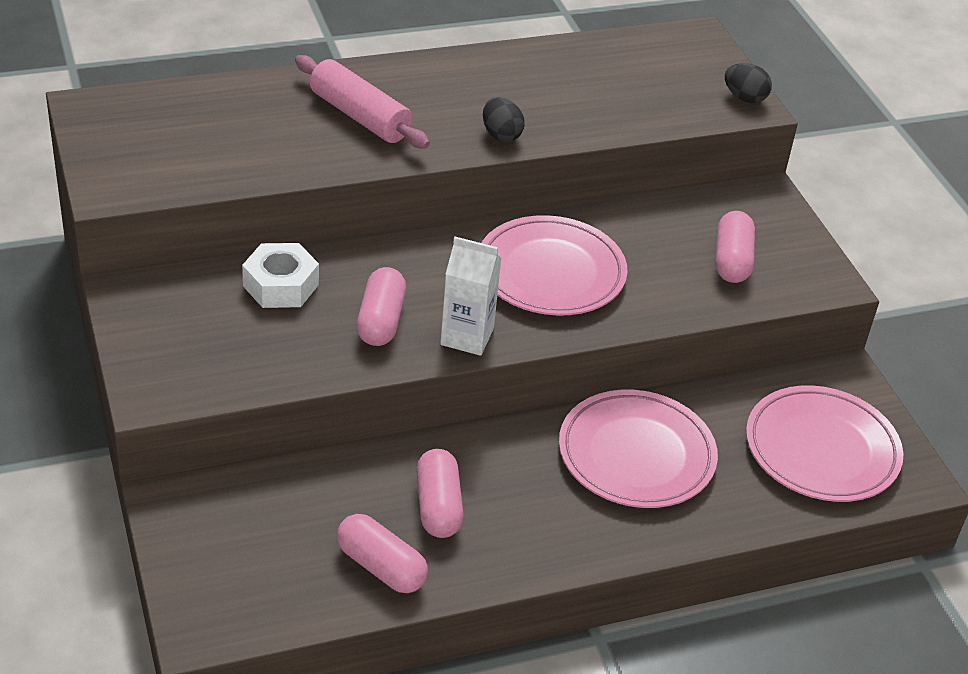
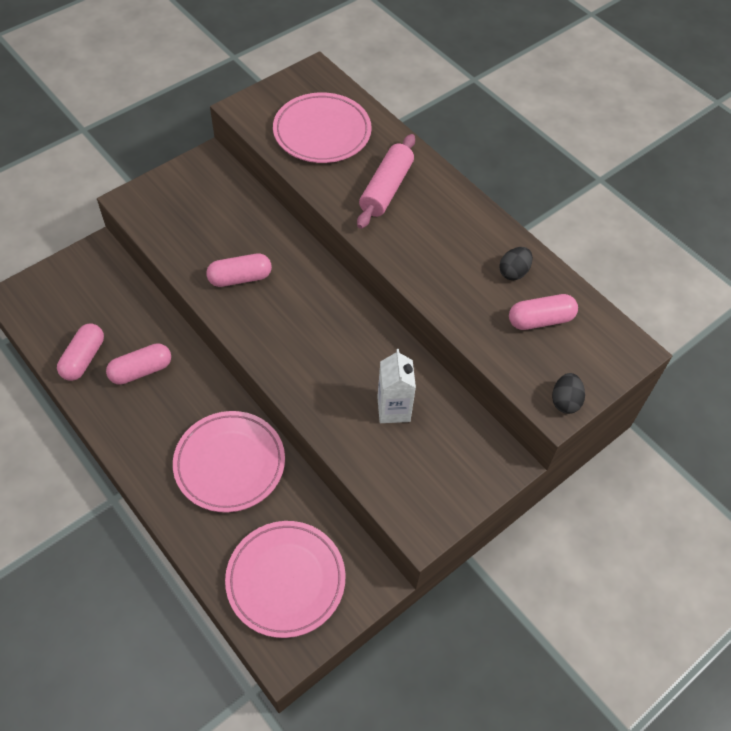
camera: 70 degrees right, 15 degrees up
white nut [242,243,319,308] -> none
white carton [440,237,502,356] -> white carton moved to [377,349,416,423]
pink plate [482,215,628,316] -> pink plate moved to [273,92,372,163]
black egg [483,97,525,142] -> black egg moved to [499,247,533,280]
pink capsule [716,211,755,283] -> pink capsule moved to [509,294,578,330]

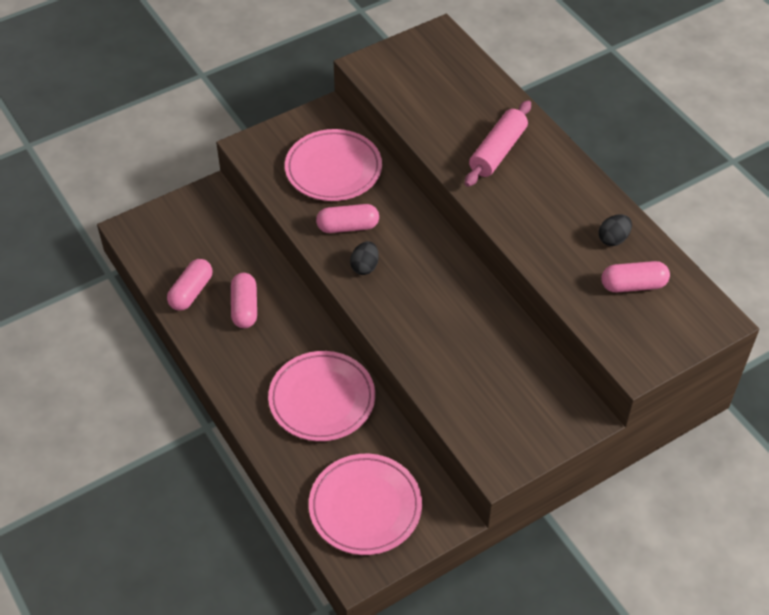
camera: 10 degrees right, 5 degrees down
pink capsule [106,343,171,385] -> pink capsule turned 75 degrees counterclockwise [231,273,257,328]
pink plate [273,92,372,163] -> pink plate moved to [285,129,382,201]
white carton [377,349,416,423] -> none
black egg [552,373,585,414] -> black egg moved to [350,241,379,275]

